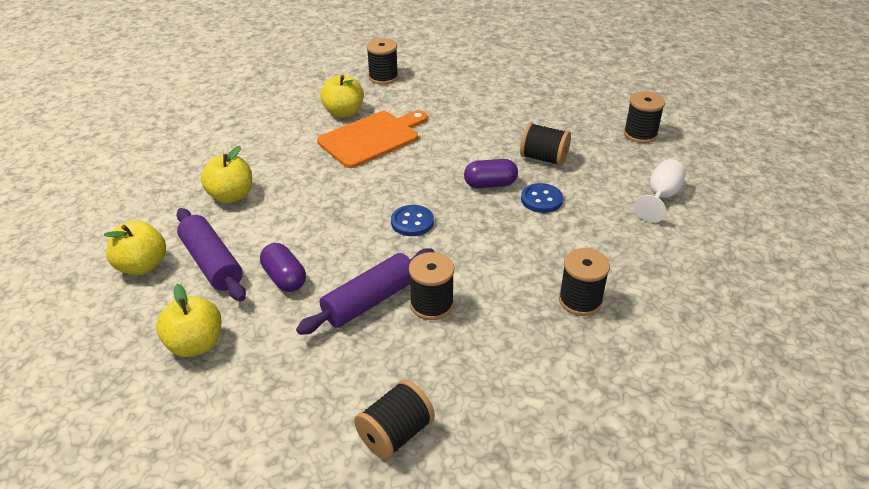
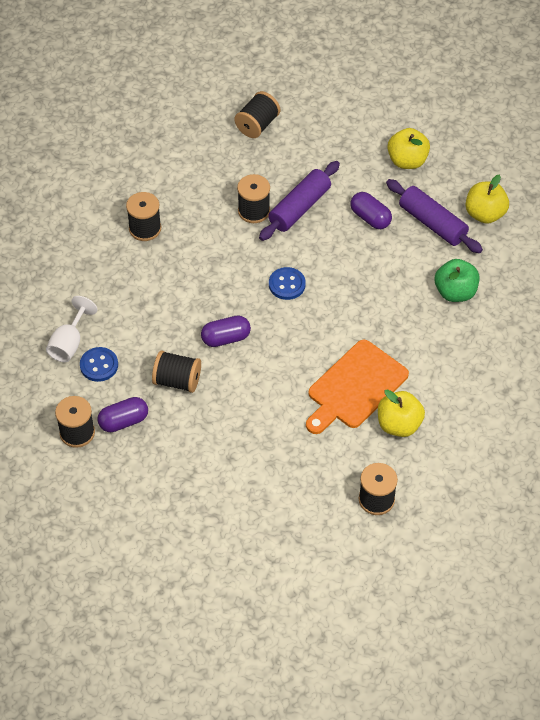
camera: 170 degrees right, 15 degrees up
yellow apple [201,146,252,203] -> green apple [435,259,479,302]
blue button [521,183,563,213] -> blue button moved to [80,347,118,382]
none -> purple capsule [97,397,148,432]

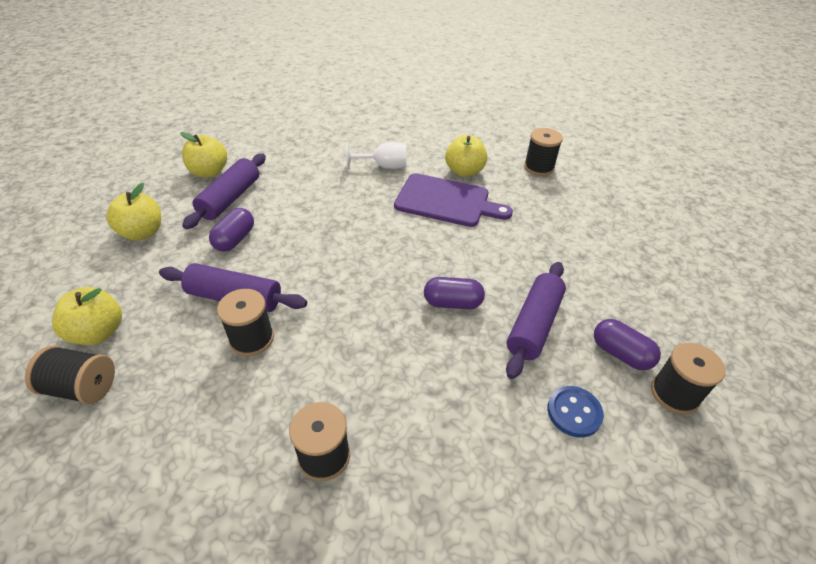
camera: 115 degrees left, 10 degrees down
white goblet [46,296,98,362] -> white goblet moved to [346,142,406,169]
black spool [152,350,201,393] -> purple rolling pin [506,262,566,379]
purple capsule [201,315,251,347] -> purple capsule turned 45 degrees counterclockwise [424,277,485,309]
blue button [269,267,306,300] -> none
orange cutting board [306,340,409,434] -> purple cutting board [394,173,513,227]
green apple [435,259,479,302] -> none
none -> yellow apple [52,287,122,345]

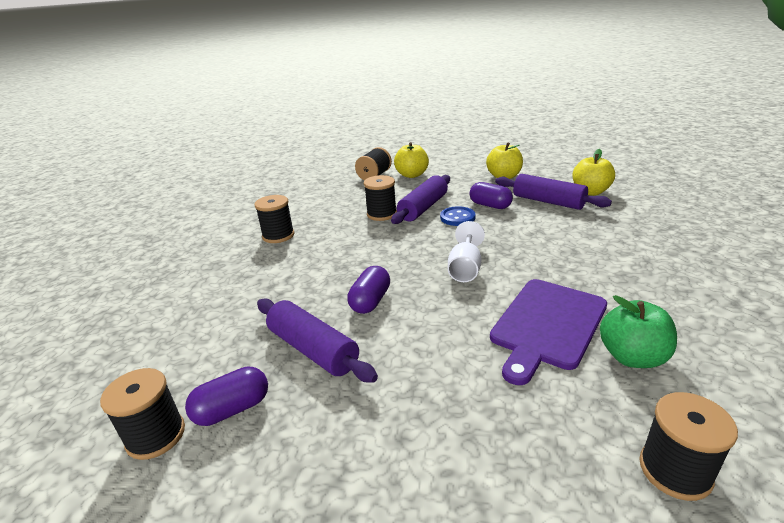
camera: 110 degrees right, 15 degrees down
white goblet [346,142,406,169] -> white goblet moved to [448,221,485,282]
yellow apple [445,135,487,177] -> green apple [600,295,677,368]
blue button [547,386,604,437] -> blue button moved to [440,206,475,226]

